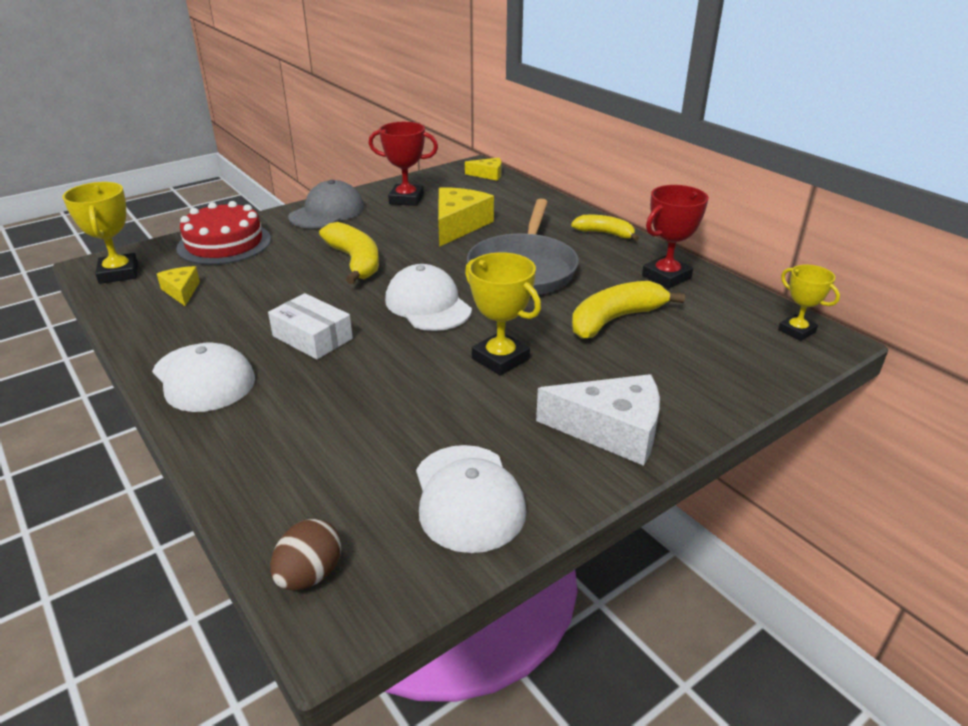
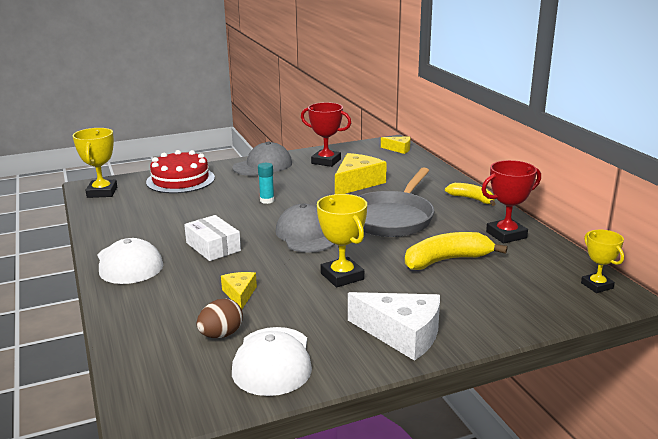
camera: 15 degrees right, 10 degrees down
yellow cheese [157,266,200,306] -> yellow cheese moved to [221,272,257,309]
brown egg [270,519,342,591] -> brown egg moved to [197,299,243,338]
yellow banana [319,222,379,284] -> turquoise glue stick [258,163,274,204]
white cap [385,264,472,331] -> grey cap [276,204,335,253]

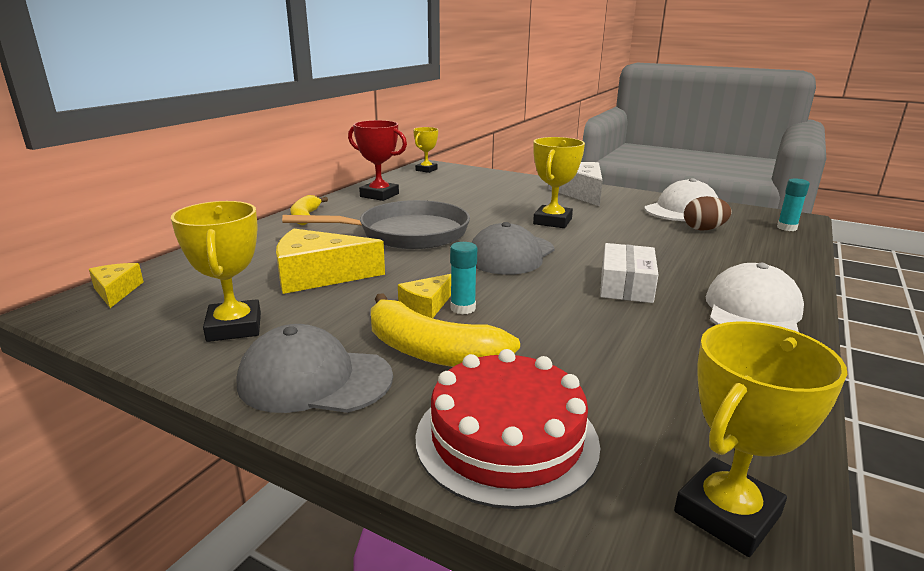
camera: 130 degrees left, 0 degrees up
yellow cheese [221,272,257,309] -> yellow cheese moved to [398,274,451,318]
red trophy [301,102,351,167] -> yellow trophy [171,201,261,342]
yellow banana [405,232,507,270] -> yellow banana moved to [371,293,520,367]
none -> turquoise glue stick [777,179,810,231]

